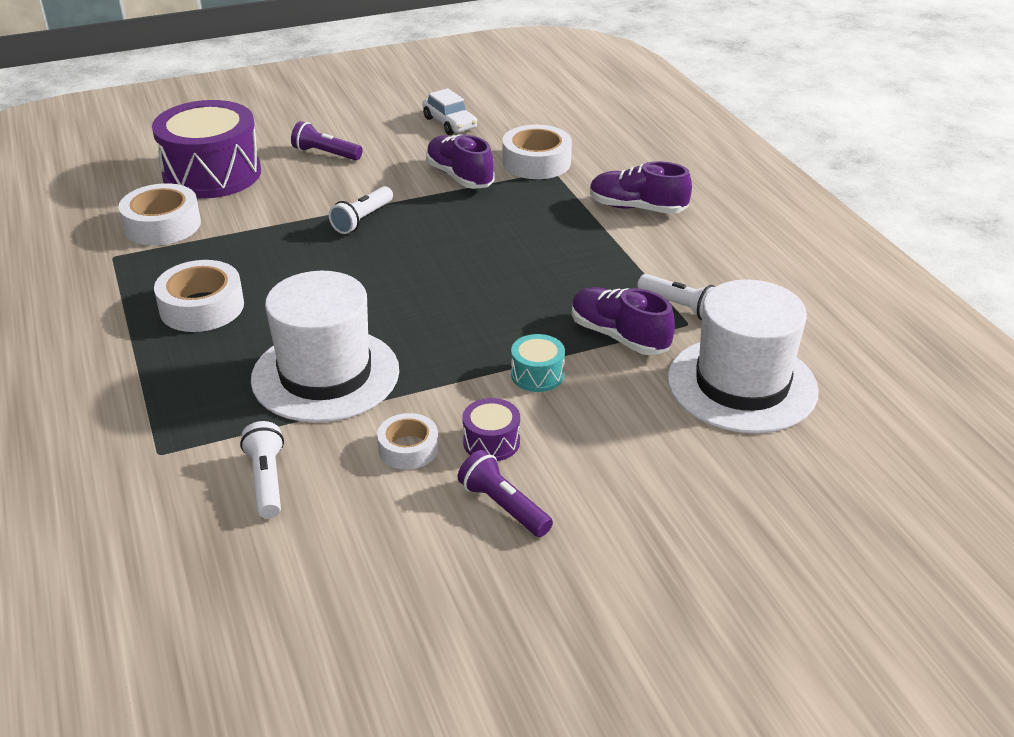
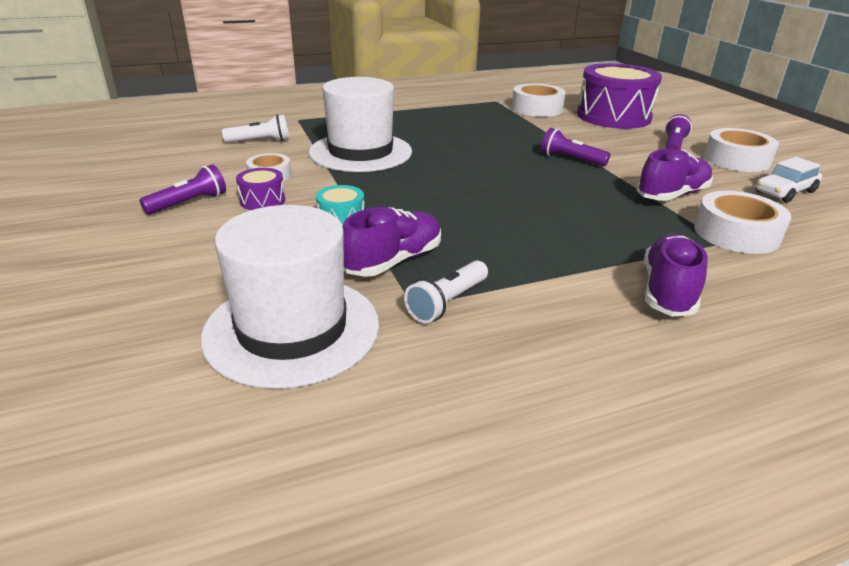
camera: 90 degrees right, 5 degrees down
white tape [154,260,244,332] -> white tape moved to [704,128,779,172]
white flashlight [329,186,393,234] -> purple flashlight [541,128,610,166]

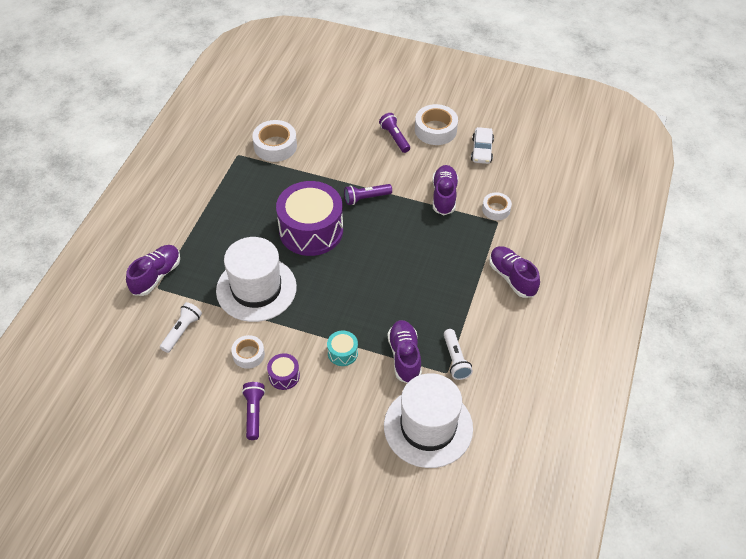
camera: 50 degrees left, 20 degrees up
purple drum [577,63,662,129] -> purple drum moved to [276,181,343,256]
white tape [694,191,791,254] -> white tape [482,192,512,220], size x0.62
none -> purple shoe [126,245,180,296]

